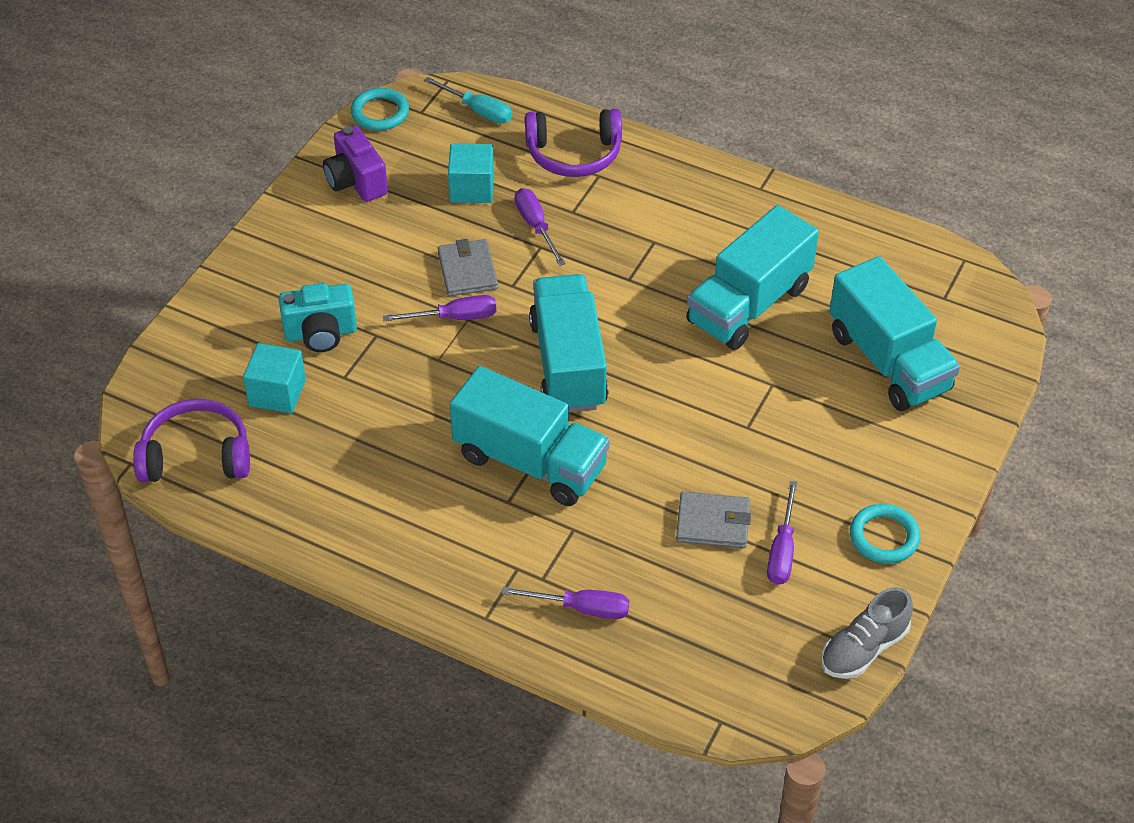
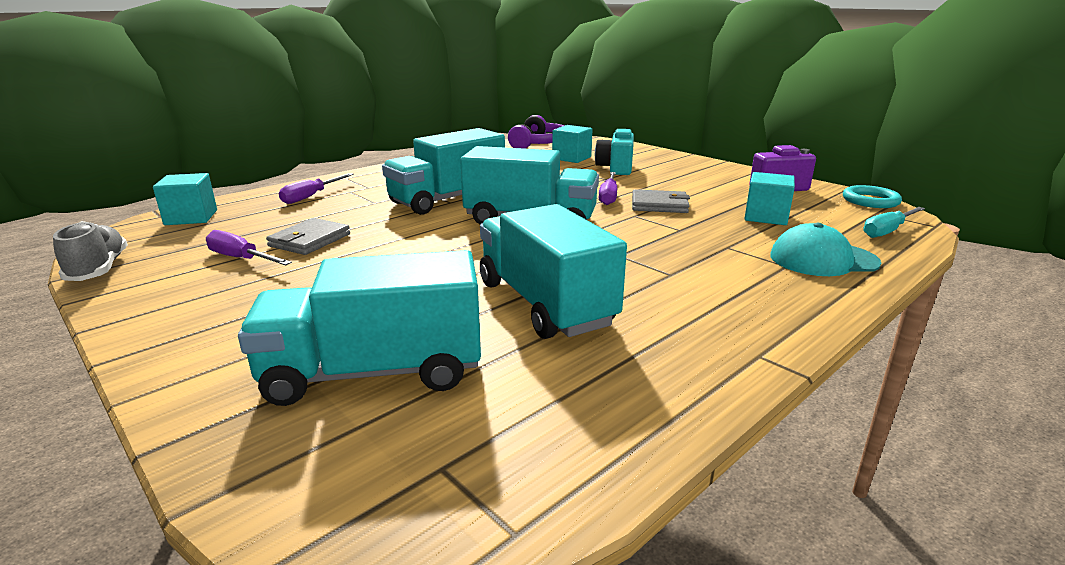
camera: 110 degrees right, 25 degrees down
purple screwdriver [515,188,566,266] -> none
purple headphones [525,109,622,177] -> turquoise cap [770,223,881,276]
turquoise ring [850,504,920,564] -> none
none -> turquoise cube [153,173,217,225]

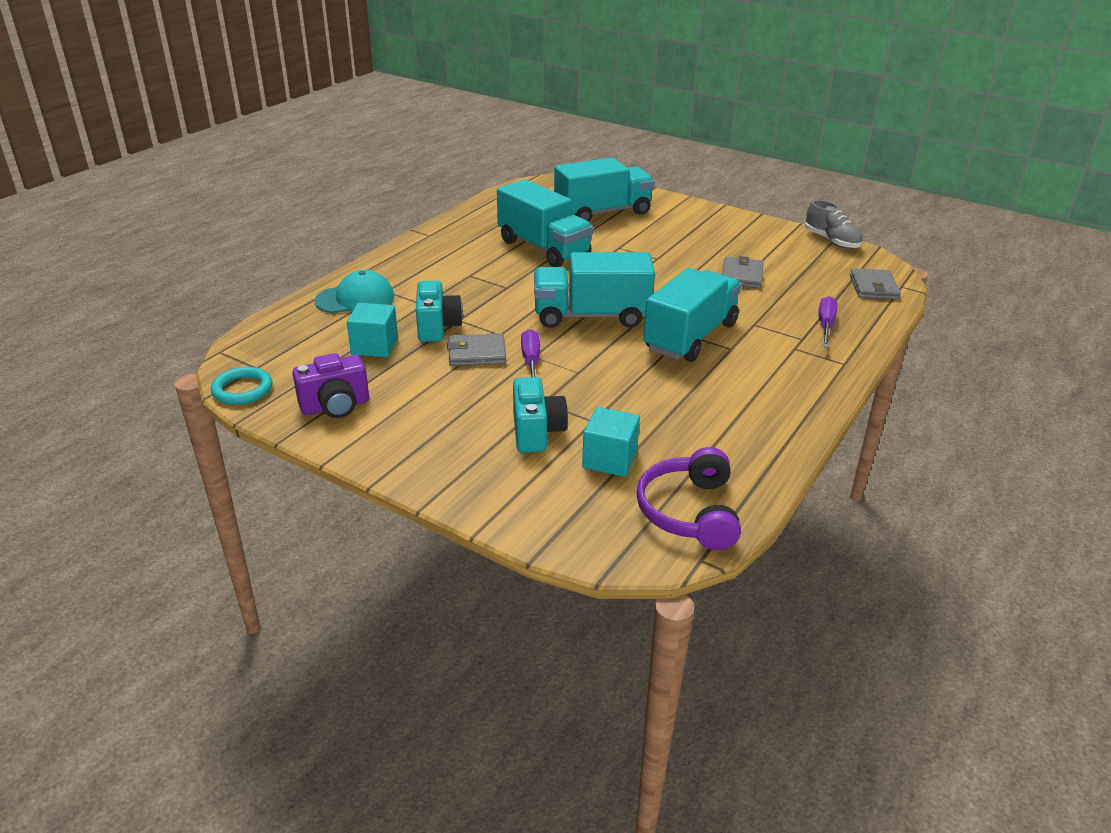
camera: 165 degrees right, 10 degrees up
turquoise cube [153,173,217,225] -> grey wallet [850,268,901,299]
purple screwdriver [206,230,292,265] -> none
turquoise screwdriver [863,207,925,238] -> none
none -> turquoise camera [416,280,463,342]

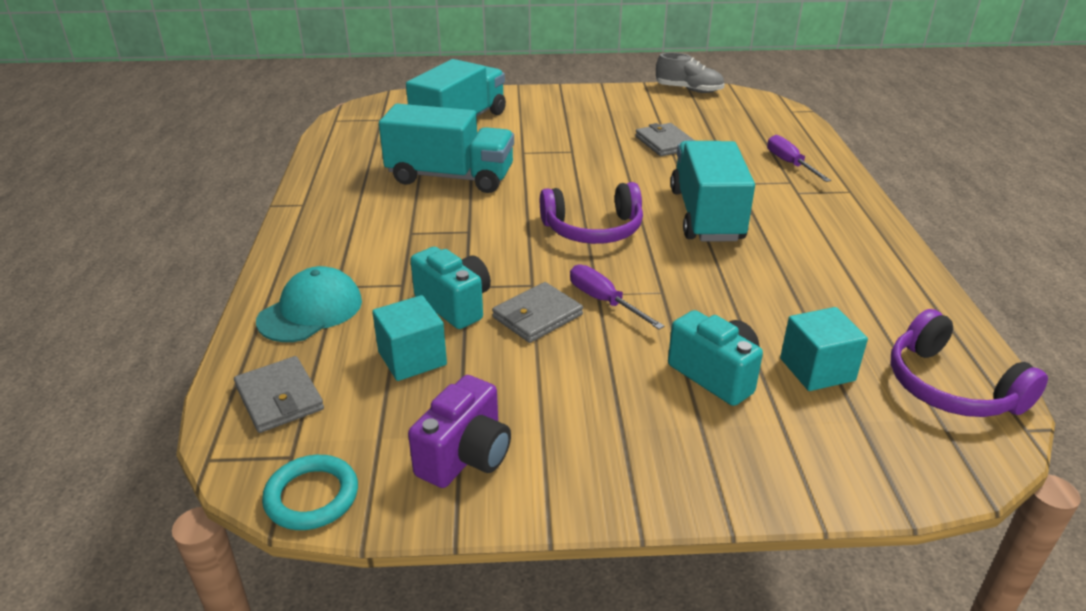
camera: 35 degrees left, 0 degrees up
turquoise truck [534,252,655,328] -> purple headphones [540,182,643,244]
grey wallet [850,268,901,299] -> grey wallet moved to [234,356,324,433]

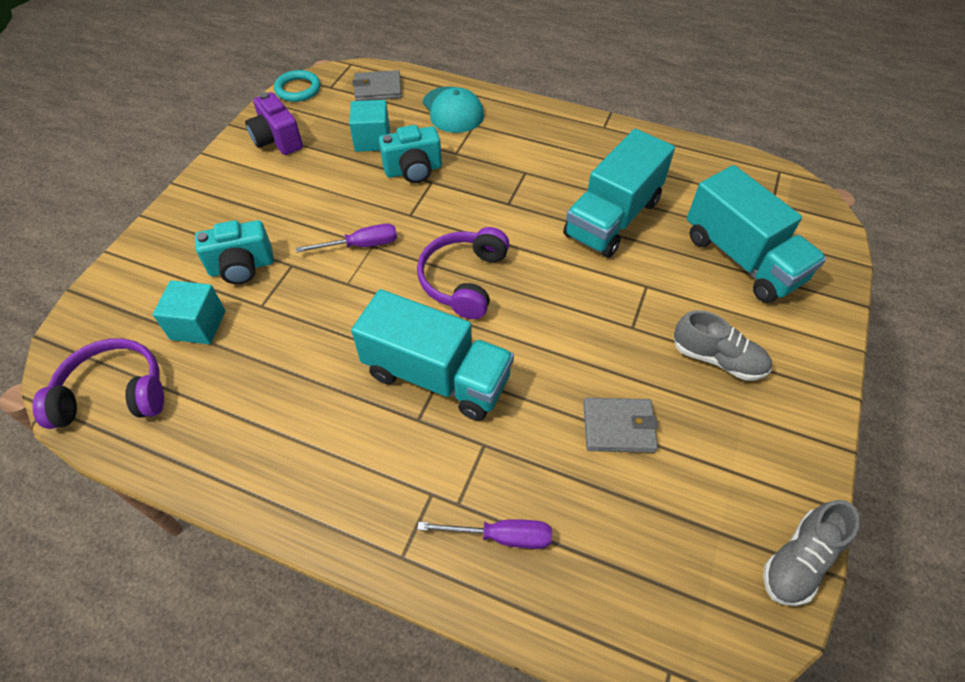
camera: 115 degrees right, 20 degrees up
grey wallet [492,282,583,343] -> none
none -> grey shoe [673,310,772,380]

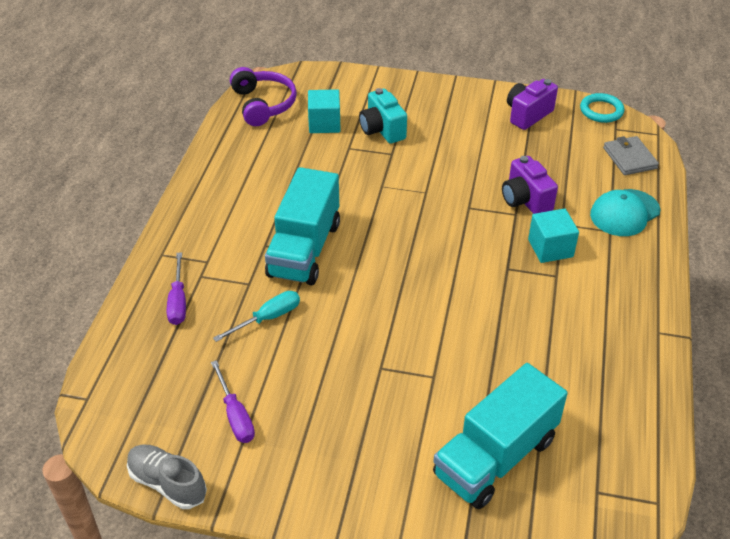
camera: 80 degrees right, 10 degrees down
purple screwdriver [296,224,397,253] -> purple screwdriver moved to [211,360,255,443]
turquoise cube [349,100,390,152] -> turquoise cube moved to [528,209,579,263]
turquoise camera [379,125,442,183] -> purple camera [502,156,558,214]
purple headphones [417,227,510,319] -> none
turquoise truck [563,129,675,258] -> none
grey wallet [583,398,658,453] -> none
grey shoe [673,310,772,380] -> none
none -> turquoise screwdriver [213,291,300,342]

